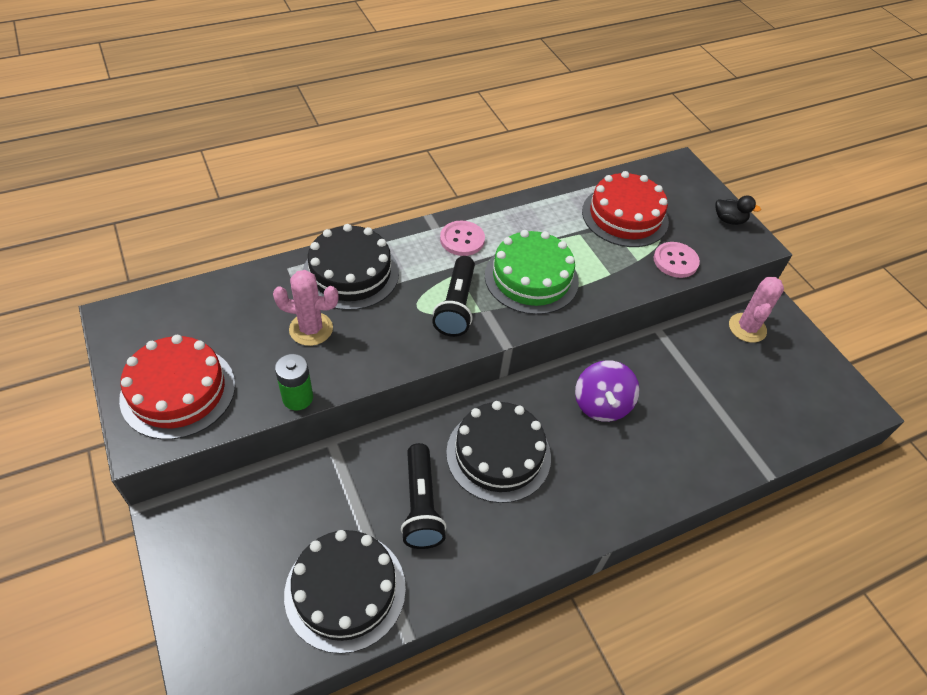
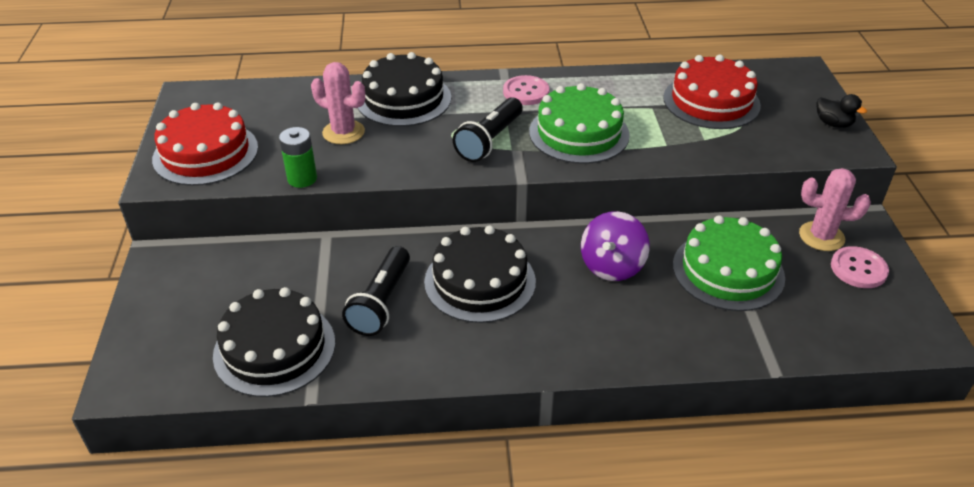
camera: 25 degrees right, 10 degrees down
pink button [654,242,700,278] -> pink button moved to [831,246,889,288]
pink cactus [729,277,784,343] -> pink cactus turned 60 degrees clockwise [799,168,871,251]
none -> green cake [673,215,785,311]

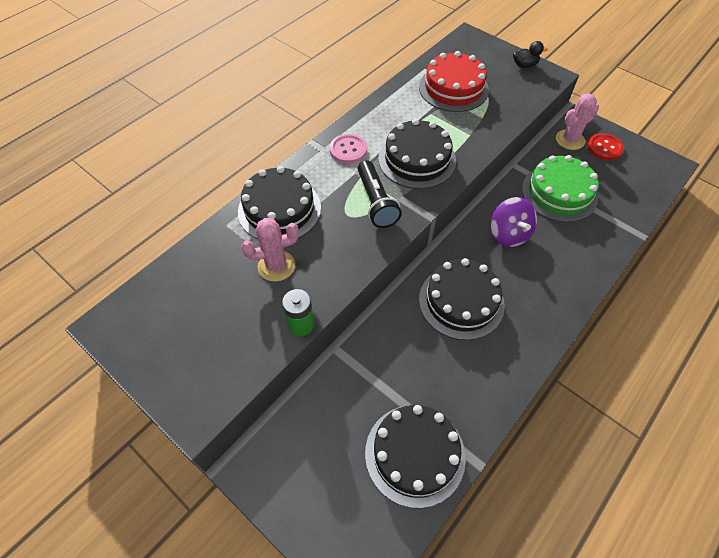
camera: 45 degrees left, 15 degrees up
red cake [152,103,258,186] -> none
black flashlight [342,246,410,336] -> none
green cake [529,83,630,164] -> black cake [379,119,456,189]
pink button [831,246,889,288] -> red button [587,133,624,160]

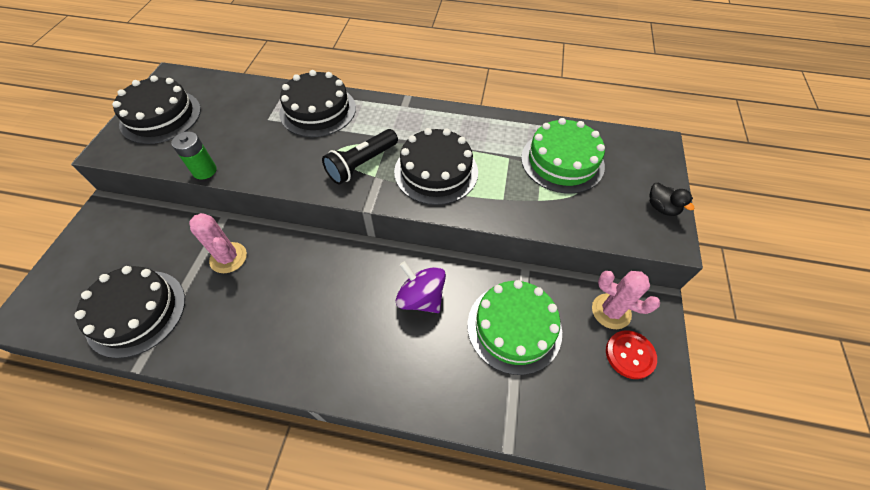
camera: 60 degrees right, 0 degrees up
pink cactus [241,218,299,282] -> pink cactus moved to [189,213,247,273]
pink button [330,134,367,164] -> none
red cake [419,51,489,112] -> green cake [521,118,605,194]
black cake [419,258,505,340] -> black cake moved to [112,75,201,144]
purple spinning top [491,197,537,247] -> purple spinning top turned 90 degrees clockwise [396,261,446,313]

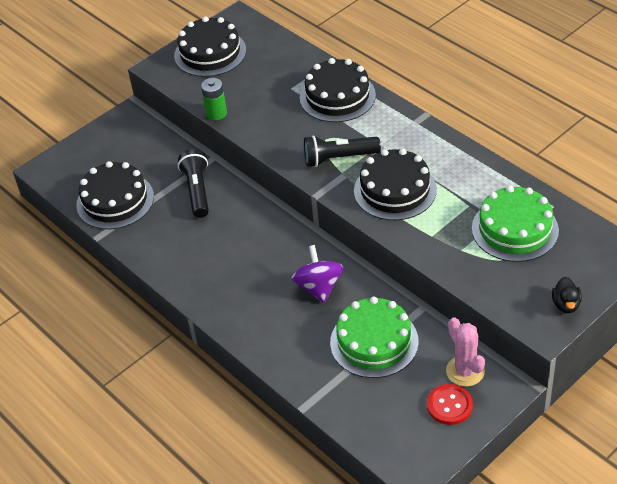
camera: 40 degrees right, 10 degrees down
pink cactus [189,213,247,273] -> black flashlight [178,149,209,218]

